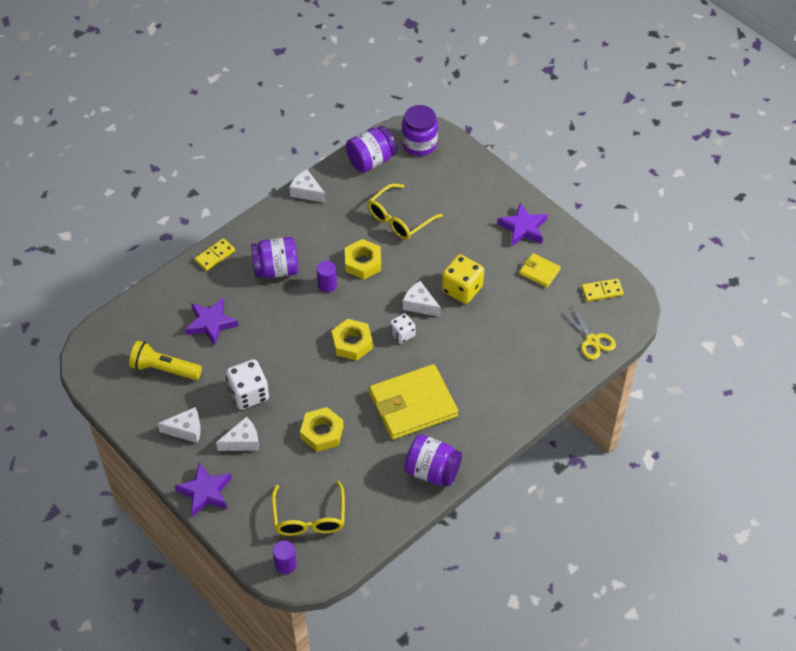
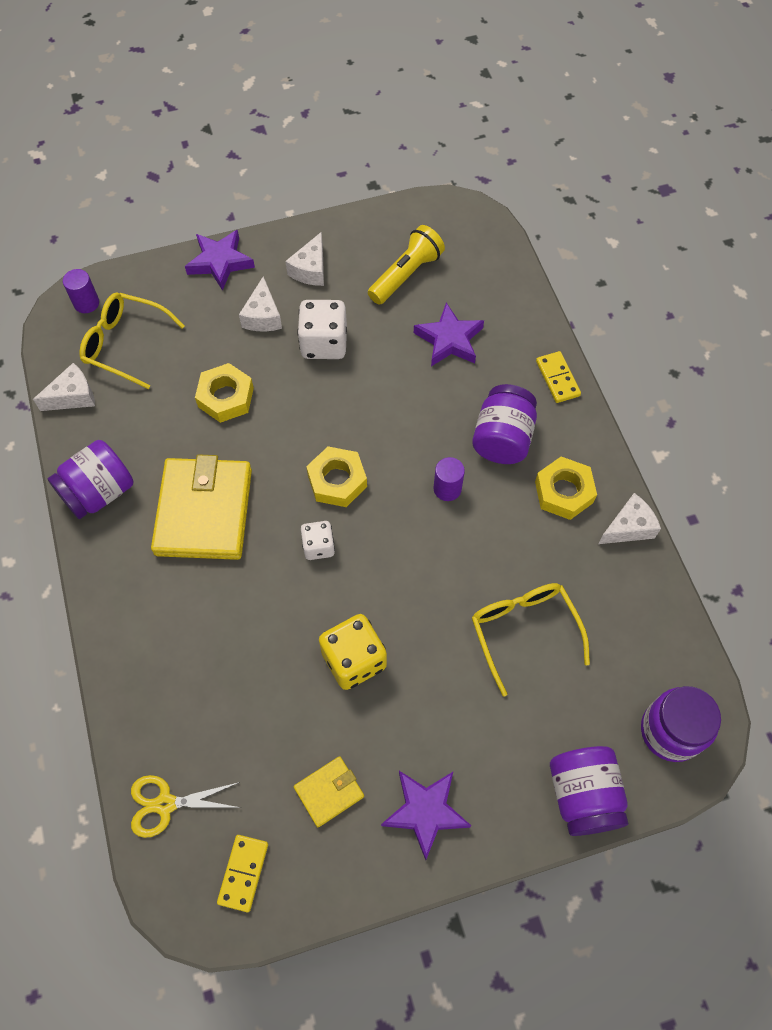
camera: 115 degrees right, 10 degrees up
yellow nut [345,239,381,279] -> yellow nut moved to [535,456,597,520]
purple jar [346,126,397,173] -> purple jar moved to [550,746,628,836]
white cheese [403,281,441,317] -> white cheese moved to [33,363,95,411]

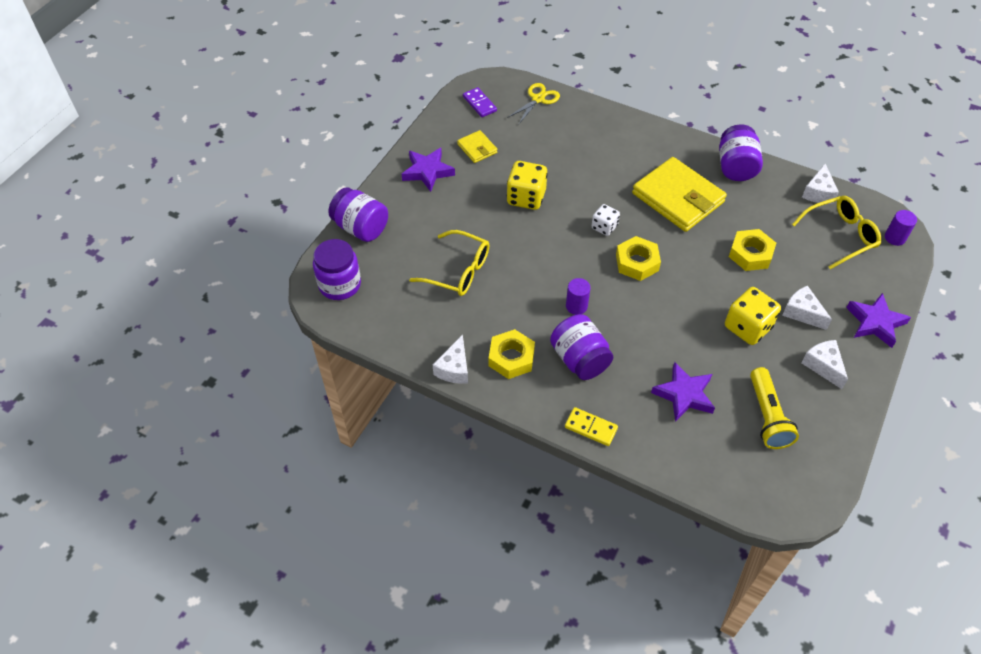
camera: 135 degrees right, 10 degrees down
yellow domino [217,835,268,912] -> purple domino [463,87,497,117]
yellow wallet [294,756,364,827] -> yellow wallet turned 45 degrees counterclockwise [457,130,498,163]
white dice [297,300,347,359] -> yellow dice [725,287,781,345]

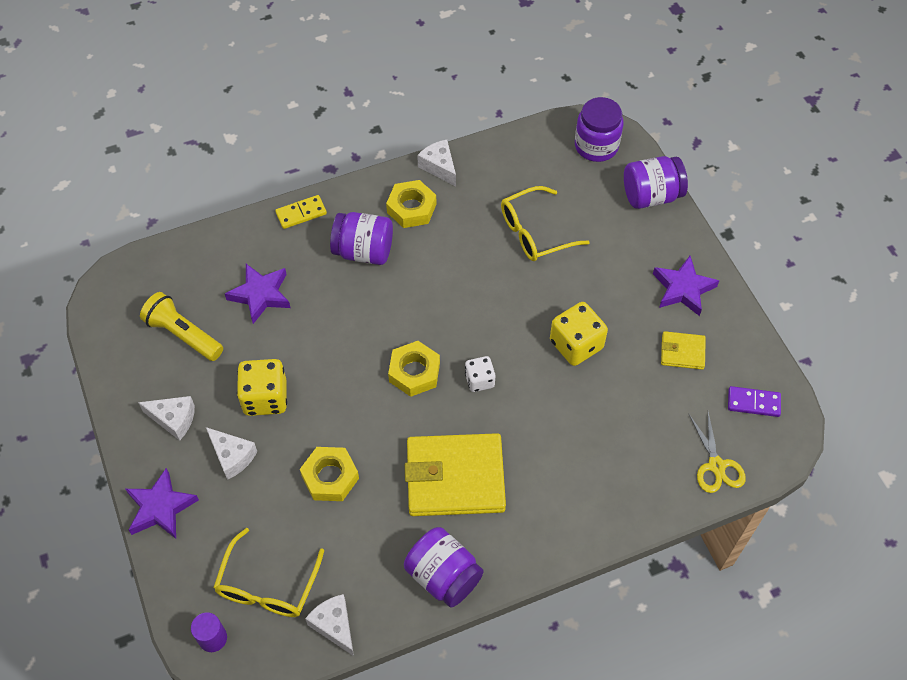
camera: 130 degrees right, 5 degrees up
purple cylinder [566,278,591,315] -> none
white cheese [782,286,832,330] -> white cheese turned 45 degrees clockwise [206,427,257,480]

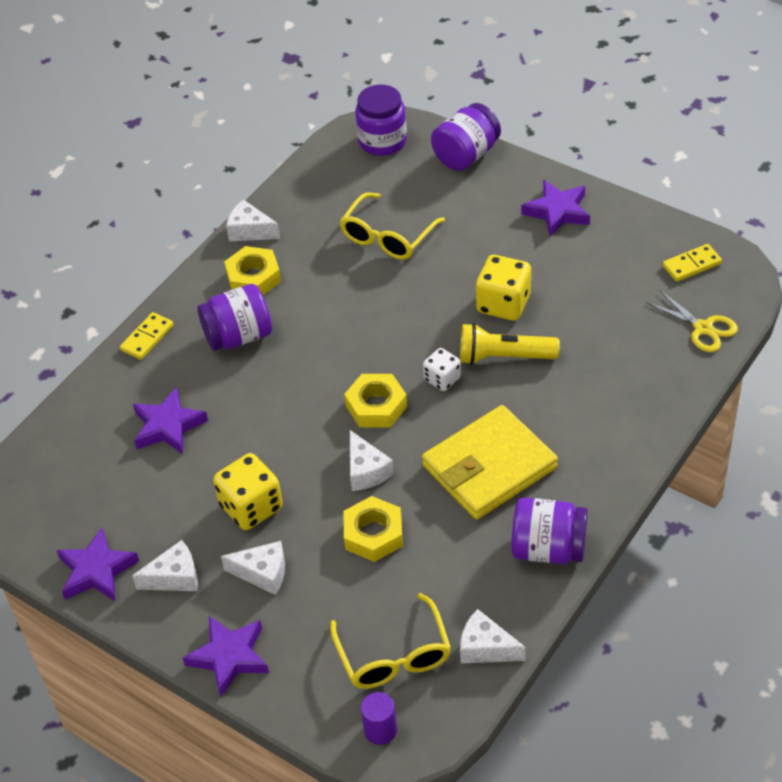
camera: 30 degrees left, 10 degrees down
yellow flashlight [140,292,223,361] -> yellow flashlight moved to [460,323,560,365]
yellow wallet [661,331,706,370] -> none
purple domino [728,386,781,417] -> yellow domino [663,244,722,282]
none -> purple star [57,528,139,601]
none -> white cheese [350,430,394,491]

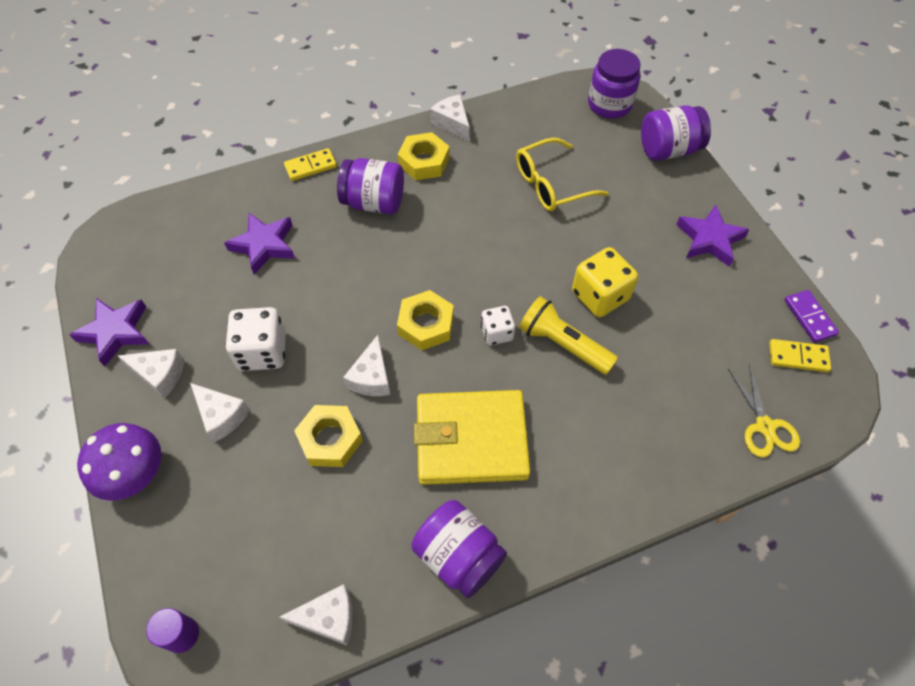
camera: 30 degrees right, 10 degrees up
purple star [183,616,269,697] -> purple mushroom [77,423,162,501]
yellow dice [213,453,283,530] -> white dice [225,307,286,371]
yellow glasses [330,593,451,689] -> none
white cheese [460,609,526,664] -> white cheese turned 120 degrees clockwise [279,584,353,645]
none -> purple domino [784,290,839,343]

